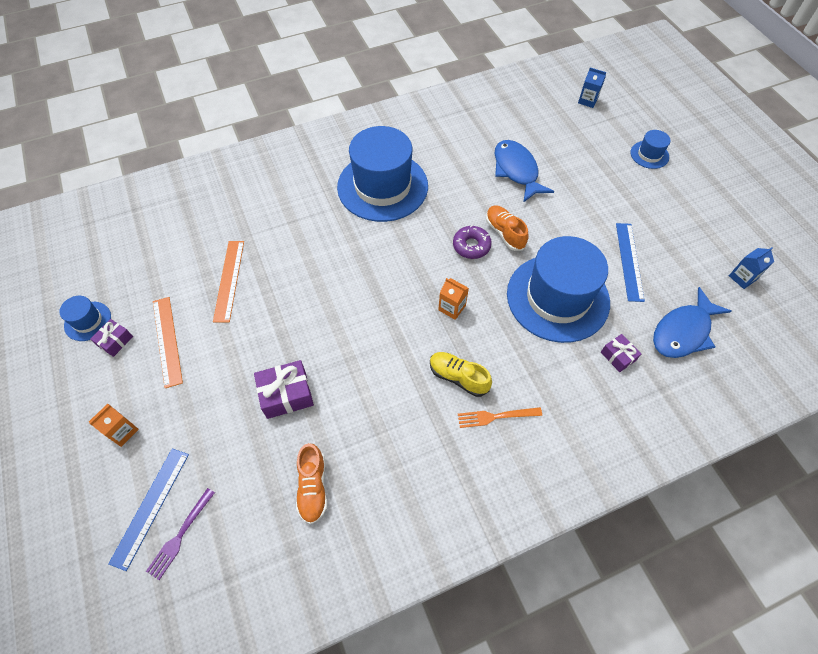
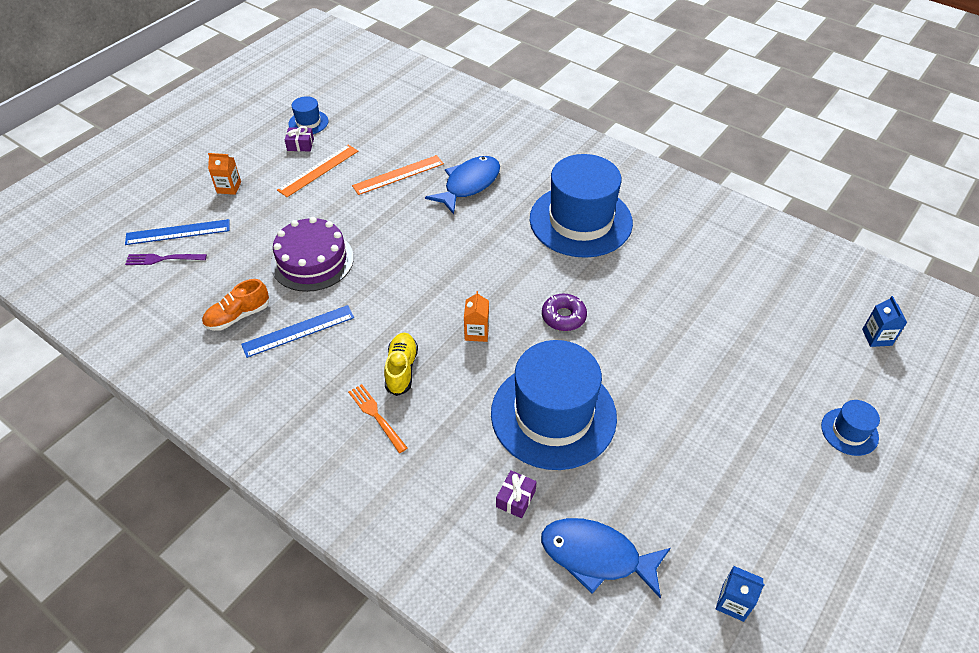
camera: 60 degrees right, 10 degrees down
purple gift [254,360,314,419] -> purple cake [271,217,354,292]
orange shoe [486,205,529,251] -> none
blue fish [494,140,554,203] -> blue fish moved to [425,156,500,214]
blue ruler [616,223,645,302] -> blue ruler moved to [241,305,354,358]

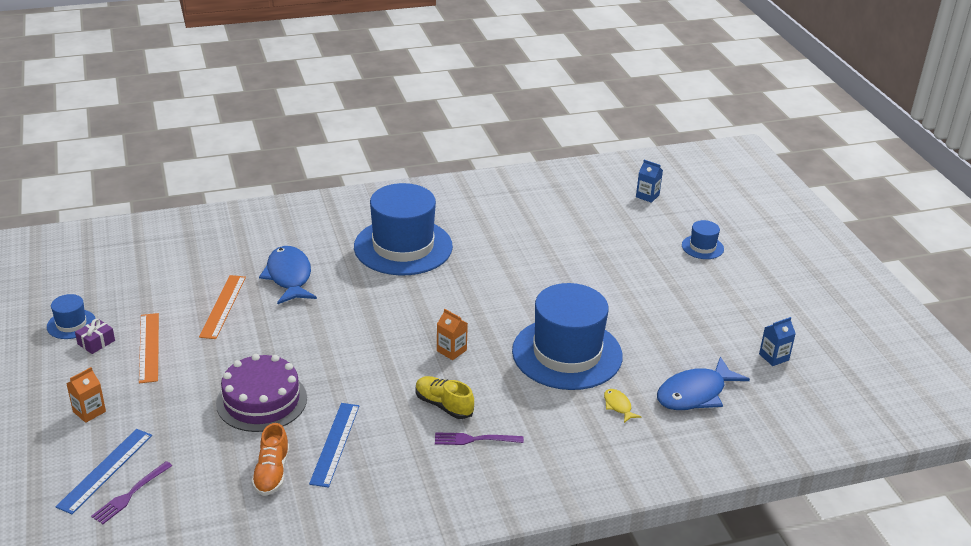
camera: 55 degrees left, 15 degrees down
orange fork [348,384,408,453] -> purple fork [435,432,524,445]
purple gift [496,470,537,518] -> yellow fish [604,389,641,423]
purple donut [542,294,587,331] -> none

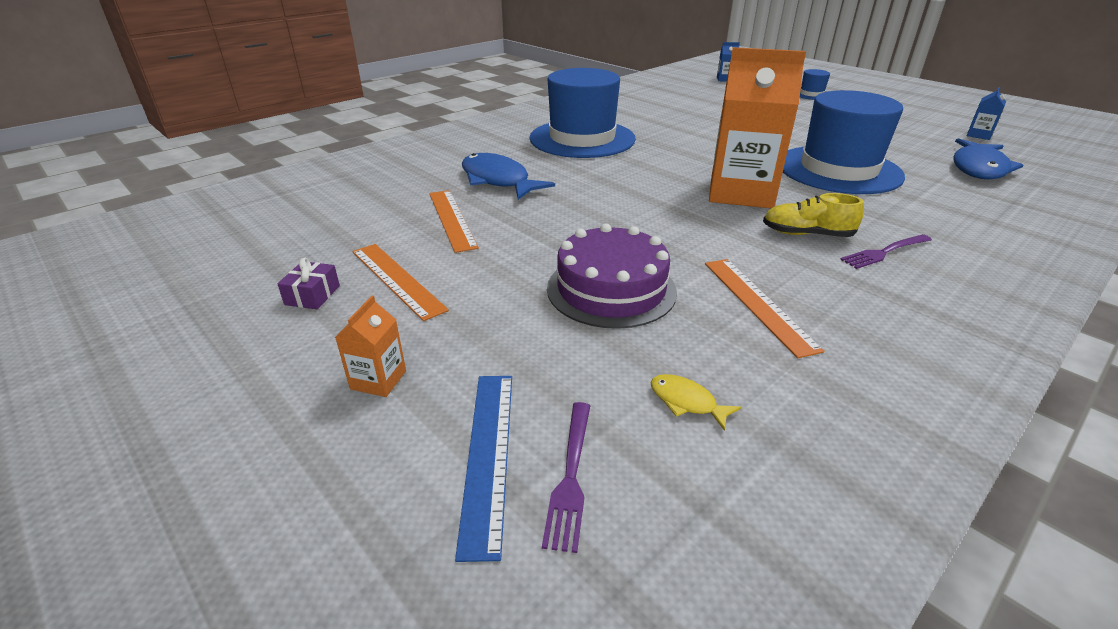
camera: 25 degrees left, 0 degrees up
blue hat [47,294,96,339] -> none
orange shoe [251,423,290,496] -> none
blue ruler [309,403,359,488] -> orange ruler [705,259,824,358]
orange carton [437,309,468,360] -> orange carton [709,47,806,208], size x2.43
yellow fish [604,389,641,423] -> yellow fish moved to [651,374,741,431]

